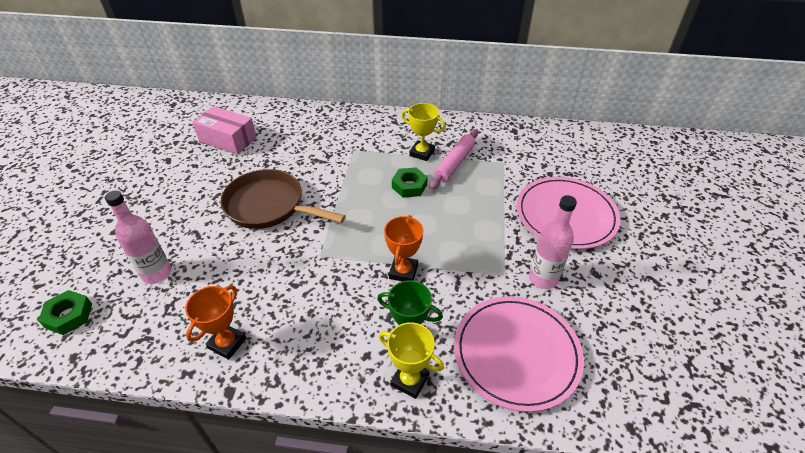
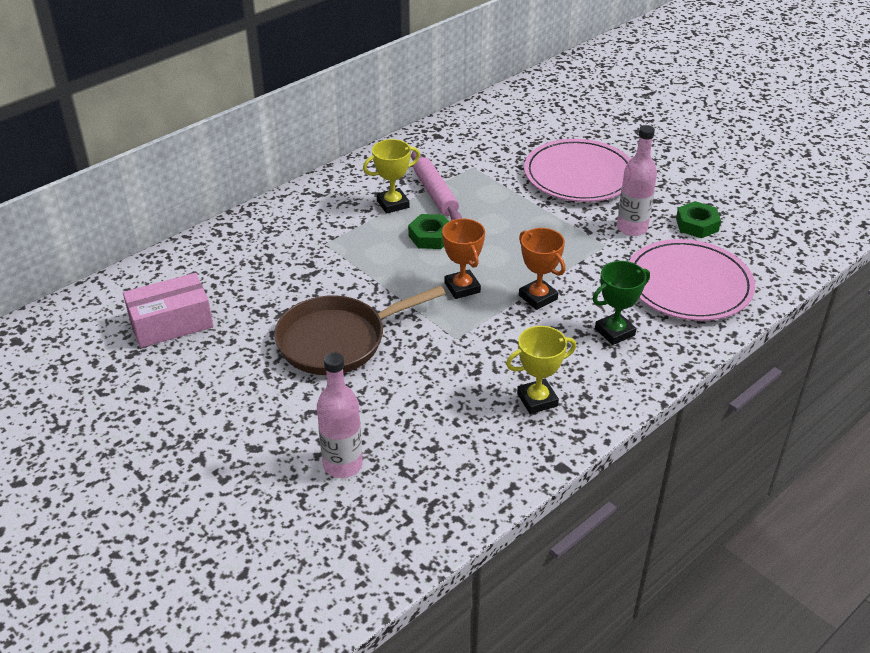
camera: 50 degrees left, 5 degrees down
green nut [38,290,92,335] -> green nut moved to [676,201,721,238]
orange trophy [185,285,247,360] -> orange trophy moved to [442,219,485,299]
yellow trophy [379,322,444,399] -> yellow trophy moved to [506,326,576,414]

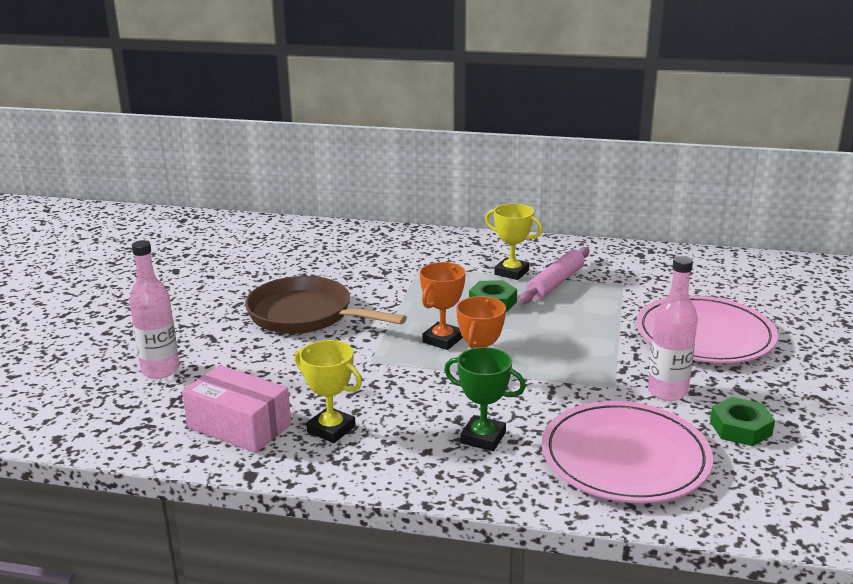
camera: 55 degrees right, 15 degrees down
pink box [123,273,213,348] -> pink box moved to [182,365,291,453]

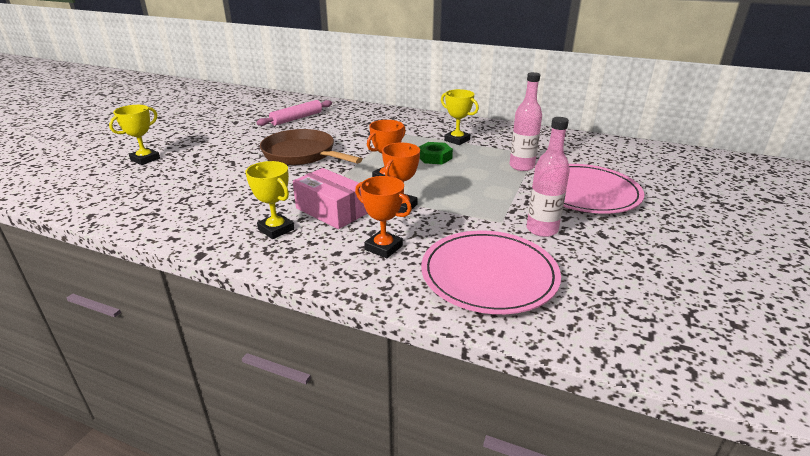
camera: 10 degrees right, 5 degrees up
pink bottle [129,240,180,379] -> pink bottle moved to [509,72,542,171]
pink box [182,365,291,453] -> pink box moved to [293,168,367,229]
green trophy [444,347,526,451] -> orange trophy [355,176,412,259]
pink rolling pin [519,247,589,304] -> pink rolling pin moved to [256,100,332,126]
green nut [710,397,775,446] -> none
none -> yellow trophy [109,105,160,165]

